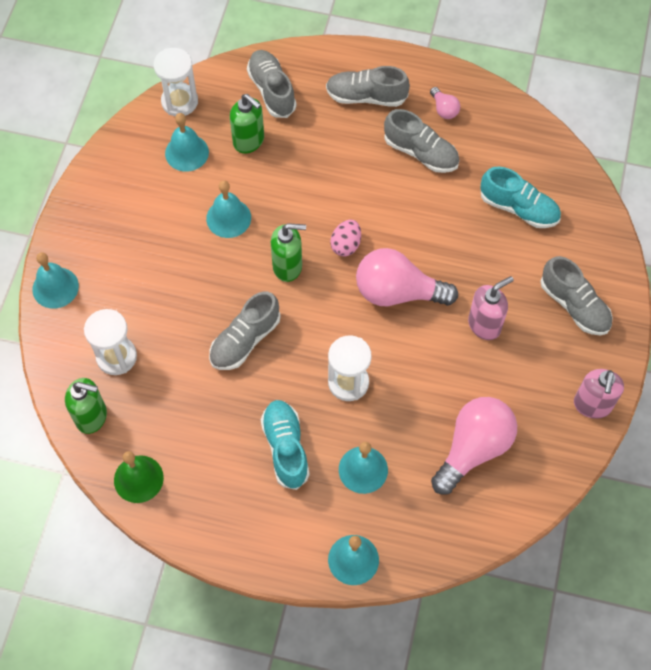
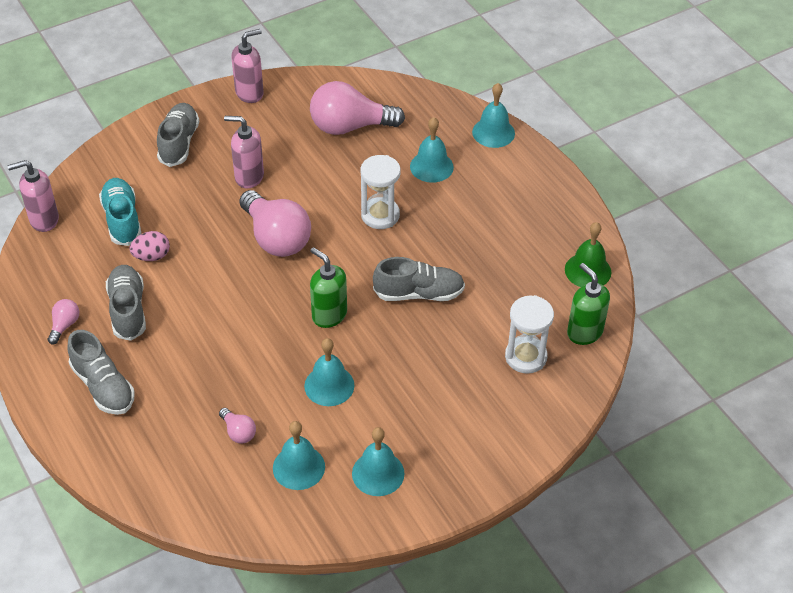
camera: 135 degrees left, 15 degrees down
turquoise bell [32,252,79,309] -> turquoise bell moved to [352,427,405,496]
white hourglass [154,48,198,116] -> none
green soap dispenser [230,94,264,154] -> pink light bulb [219,408,256,444]
grey shoe [247,50,296,118] -> none
turquoise shoe [261,400,310,490] -> none
pink egg [330,220,361,256] -> pink egg moved to [129,231,170,261]
none -> pink soap dispenser [7,160,59,232]

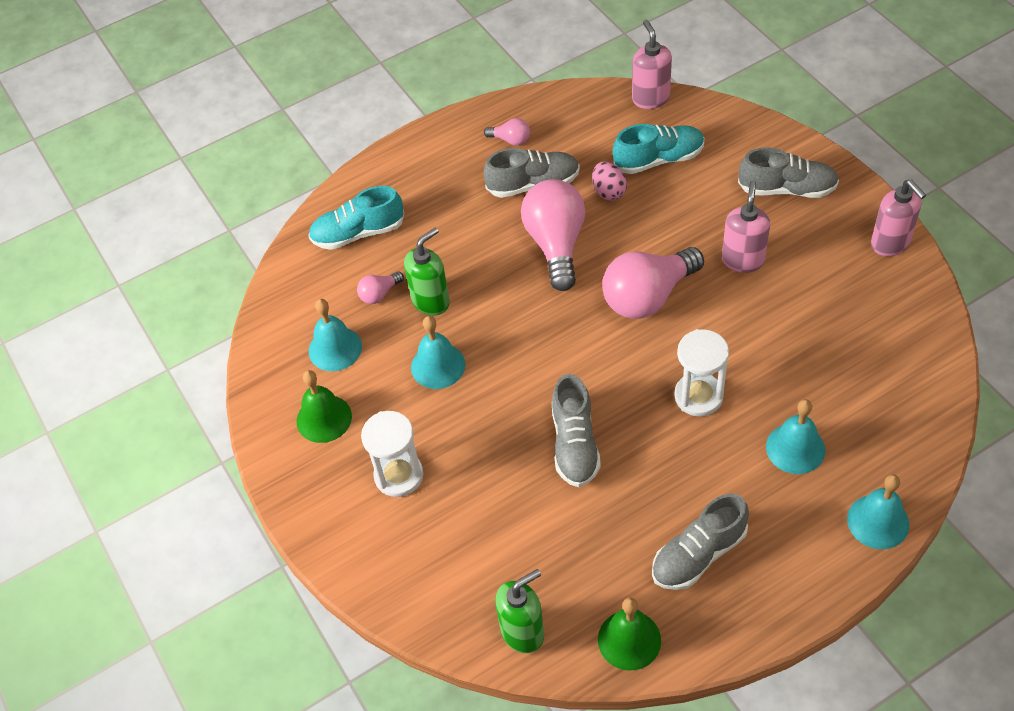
camera: 95 degrees right, 5 degrees up
grey shoe [67,330,135,415] -> grey shoe moved to [652,493,749,590]
pink light bulb [310,81,405,135] -> pink light bulb moved to [521,179,586,291]
green soap dispenser [310,247,347,328] -> green soap dispenser moved to [404,227,450,316]
turquoise bell [352,427,405,496] -> green bell [297,370,352,443]
white hourglass [505,295,554,374] -> white hourglass moved to [361,411,423,497]
none -> turquoise shoe [308,186,404,250]

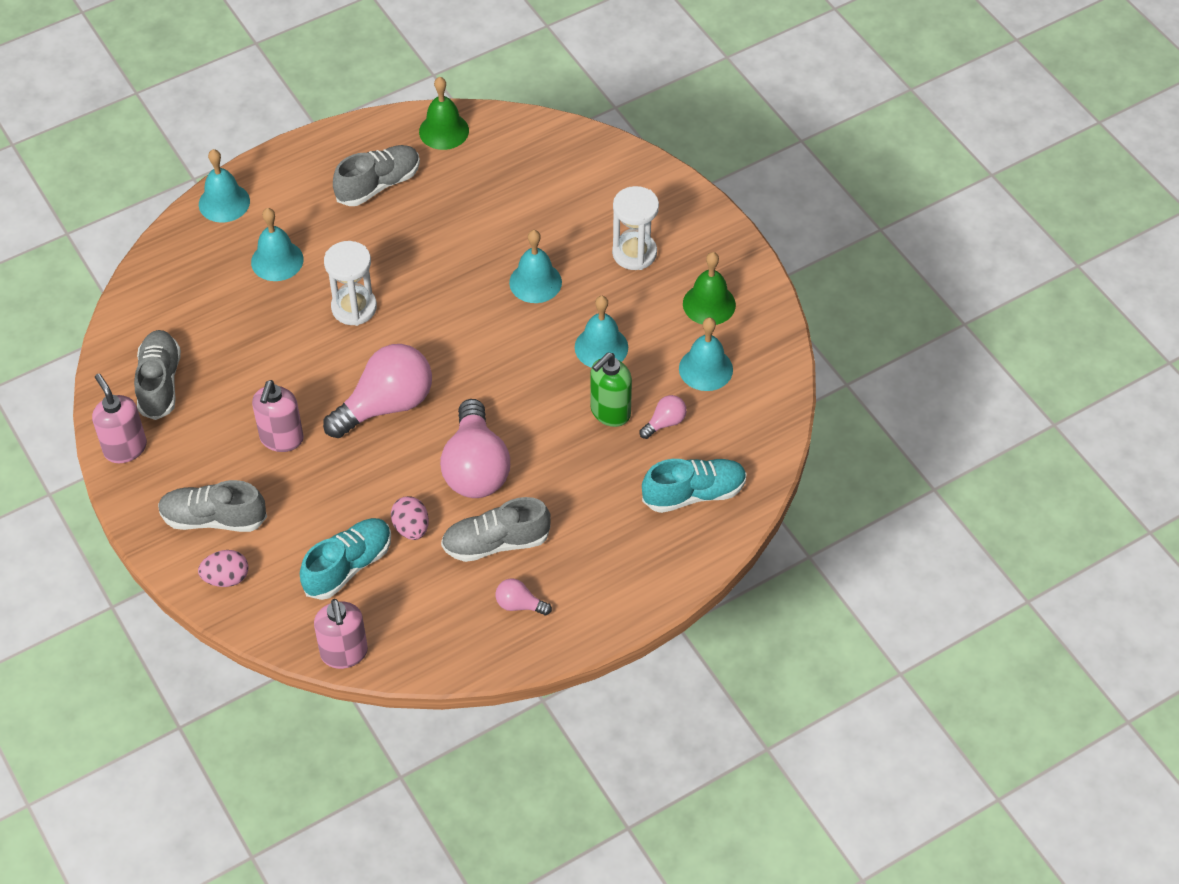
camera: 175 degrees right, 0 degrees up
green soap dispenser [495,569,544,653] -> none
grey shoe [552,374,601,487] -> grey shoe moved to [134,330,181,420]
turquoise shoe [613,124,705,174] -> turquoise shoe turned 150 degrees clockwise [300,518,391,600]
none -> pink egg [198,550,248,587]
none -> turquoise bell [509,230,562,303]

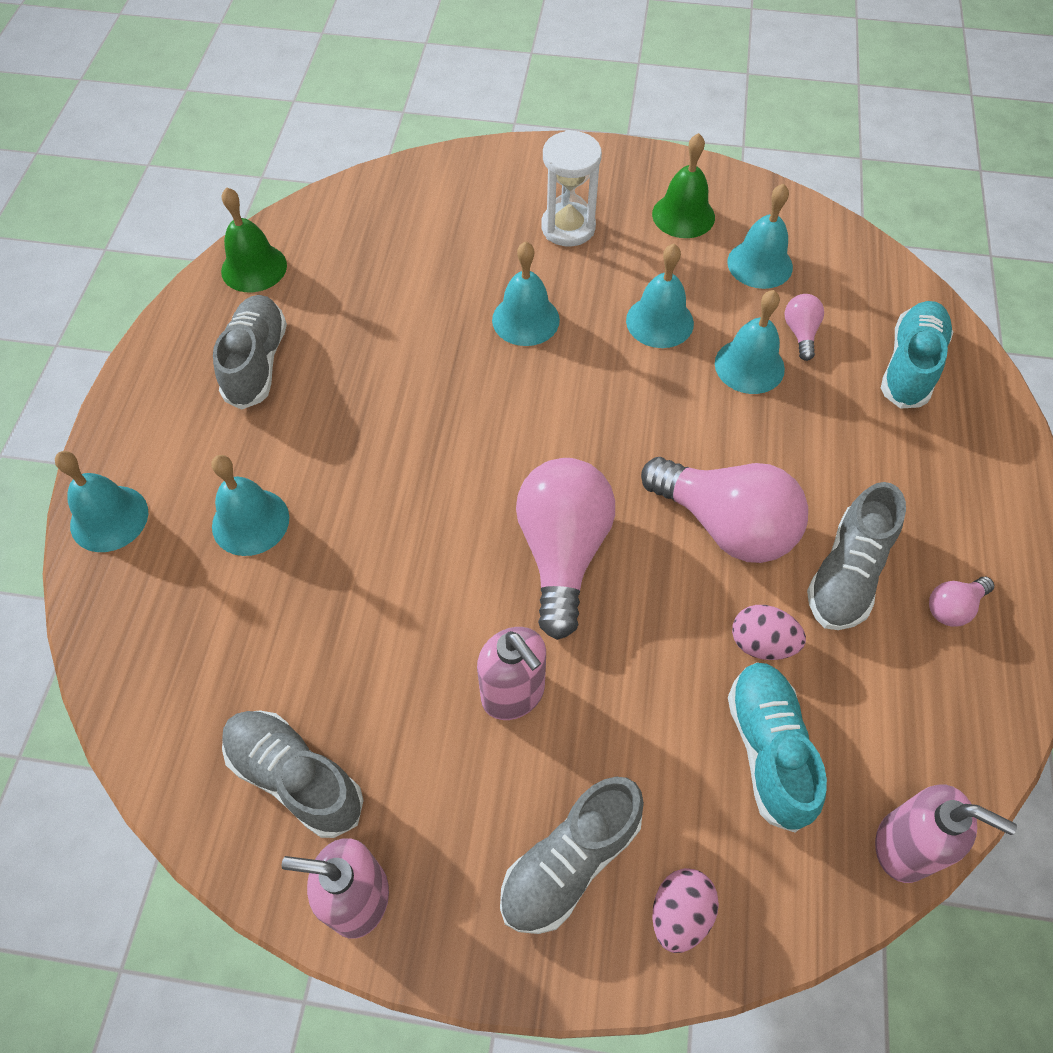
camera: 50 degrees left, 5 degrees up
white hourglass [324,241,377,326] -> none
green soap dispenser [590,353,632,427] -> turquoise bell [715,290,785,394]

